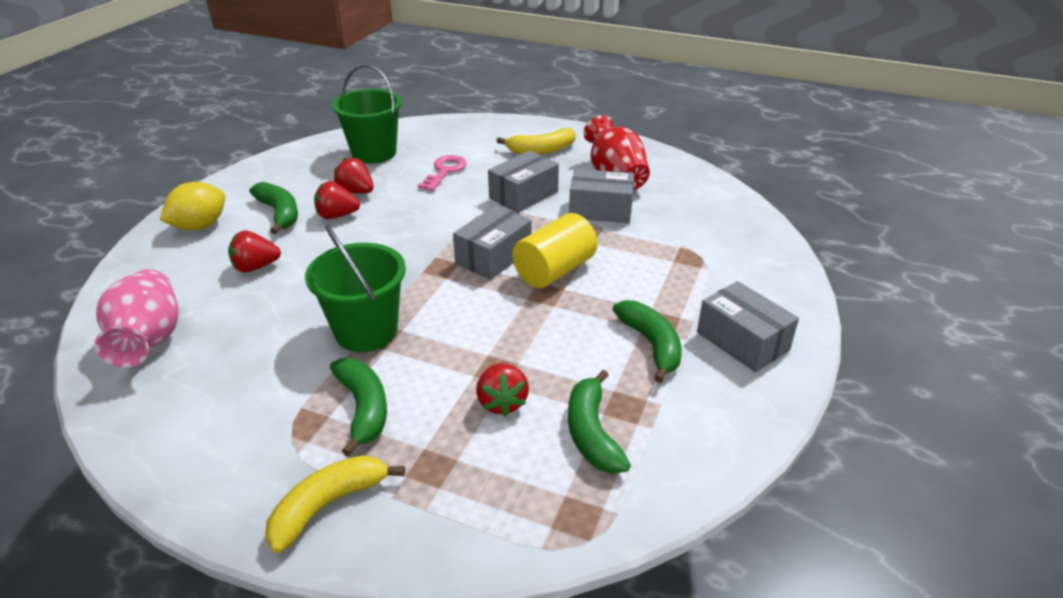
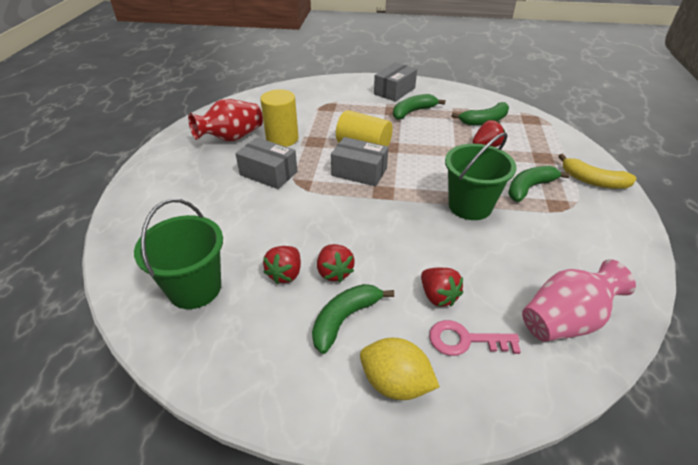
camera: 105 degrees left, 5 degrees up
pink key [418,155,466,191] -> pink key moved to [429,320,521,356]
yellow banana [497,128,576,154] -> none
grey box [569,169,635,223] -> yellow cylinder [260,89,299,147]

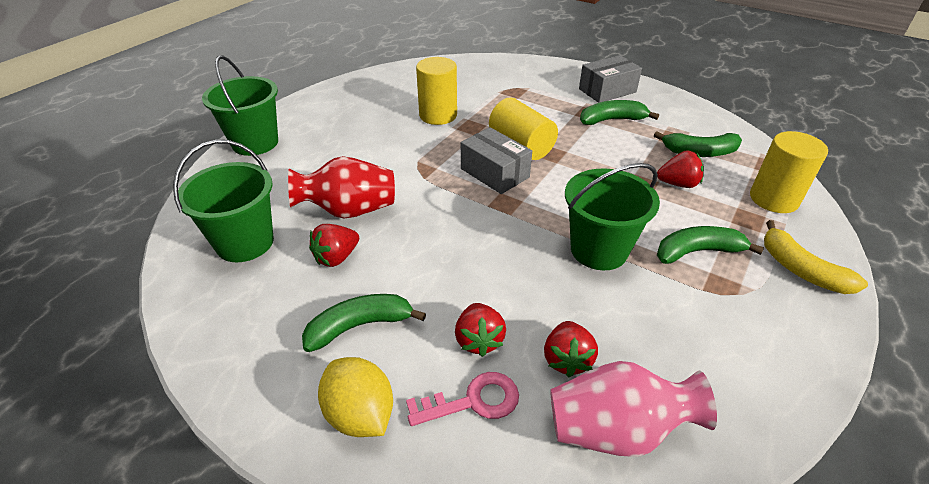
camera: 25 degrees right, 0 degrees up
red vase [188,99,263,141] -> red vase moved to [288,156,395,219]
grey box [236,137,298,189] -> none
red strawberry [317,244,355,282] -> red strawberry moved to [544,321,598,377]
pink key [429,320,521,356] -> pink key turned 135 degrees clockwise [406,372,519,426]
none -> green bucket [202,55,278,156]
none -> yellow cylinder [750,131,828,213]

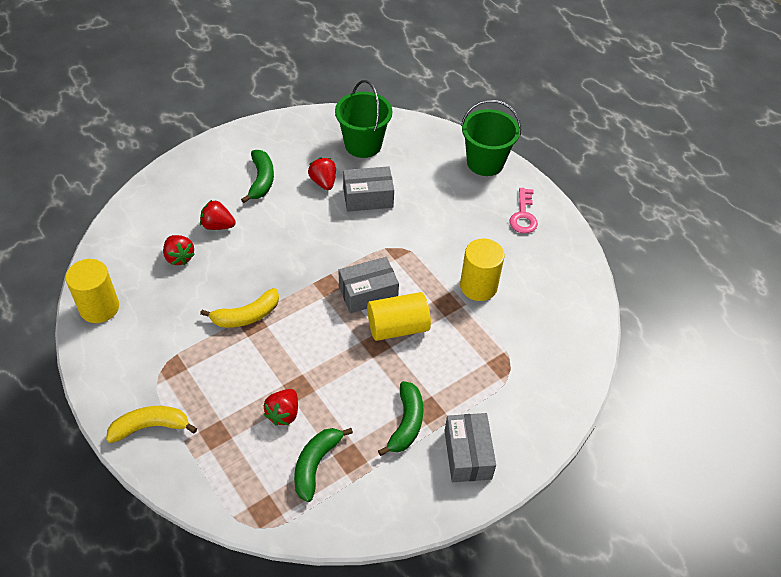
camera: 110 degrees right, 10 degrees up
red vase [288,156,395,219] -> grey box [343,166,394,212]
yellow lemon [318,357,393,437] -> none
pink key [406,372,519,426] -> pink key moved to [510,188,538,234]
red strawberry [544,321,598,377] -> red strawberry turned 150 degrees counterclockwise [163,235,195,265]
pink vase [550,361,717,457] -> none
green bucket [565,163,660,270] -> yellow banana [200,288,279,328]
green banana [657,226,764,264] -> none
yellow cylinder [750,131,828,213] -> yellow cylinder moved to [66,259,119,323]

